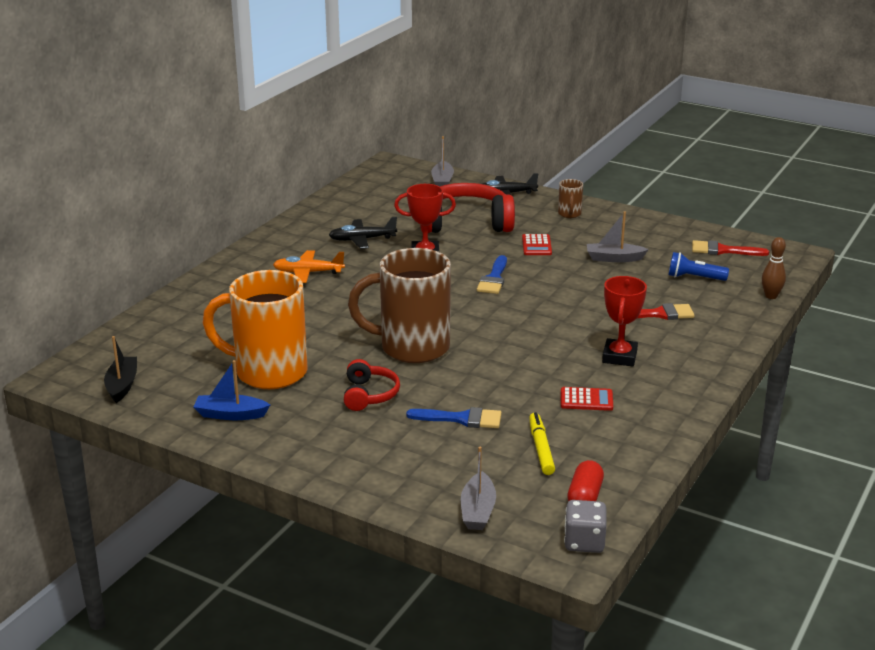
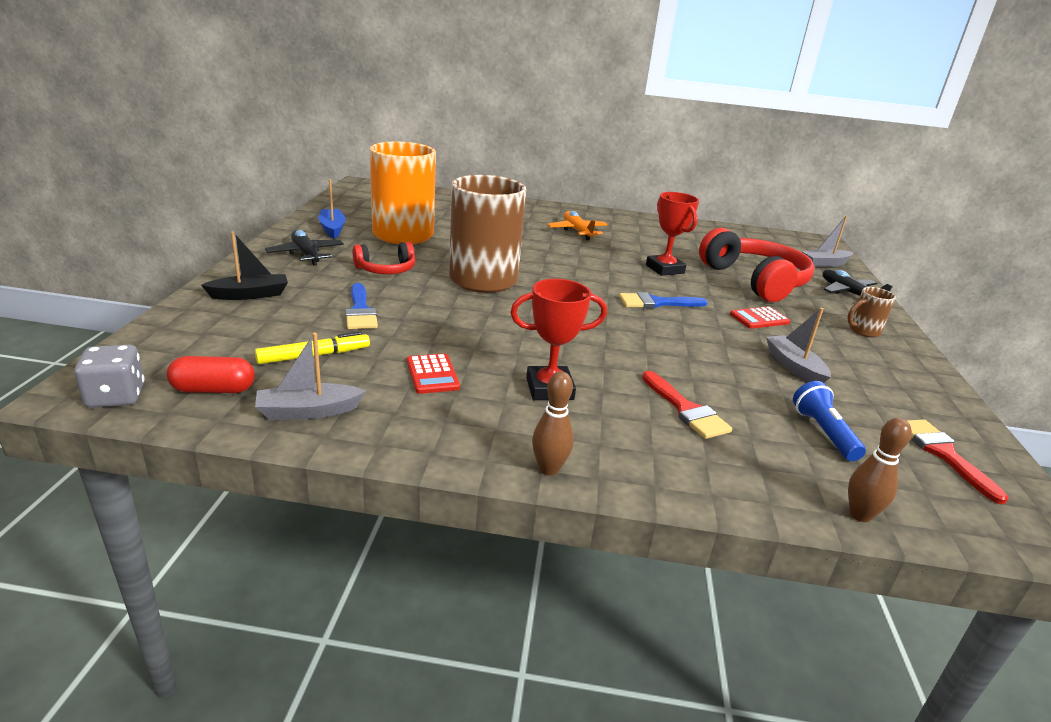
camera: 65 degrees right, 0 degrees up
black boat [104,336,137,403] -> black boat moved to [201,231,288,300]
black plane [329,217,397,249] -> black plane moved to [265,230,344,266]
grey boat [461,447,496,530] -> grey boat moved to [255,333,366,420]
none -> brown bowling pin [532,371,574,476]

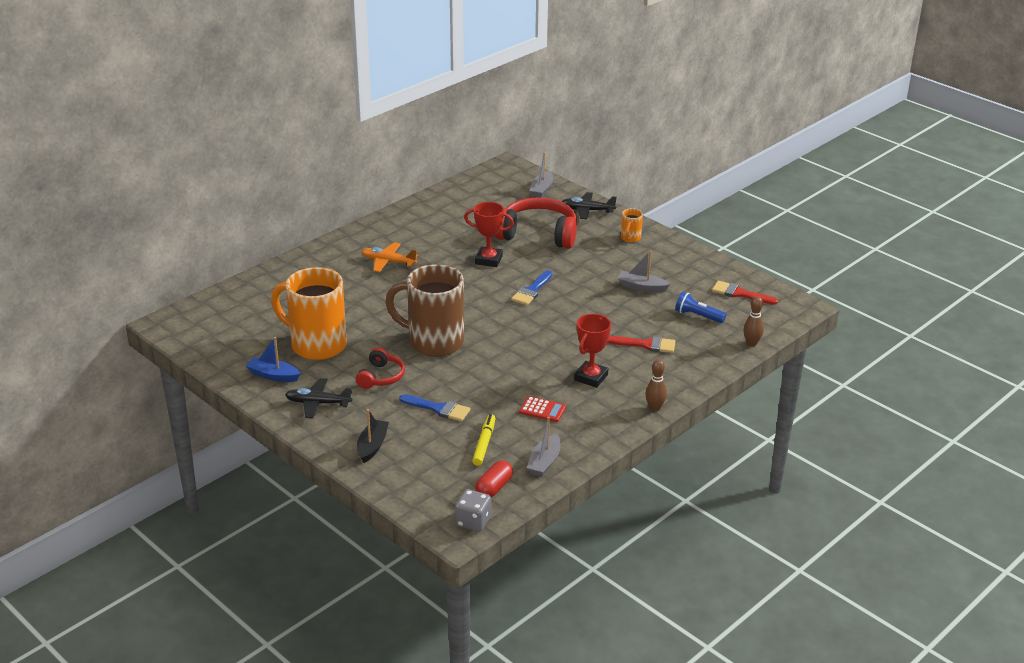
camera: 50 degrees left, 5 degrees up
red calculator [730,306,790,329] -> none
brown mug [847,287,896,337] -> orange mug [621,208,643,242]

